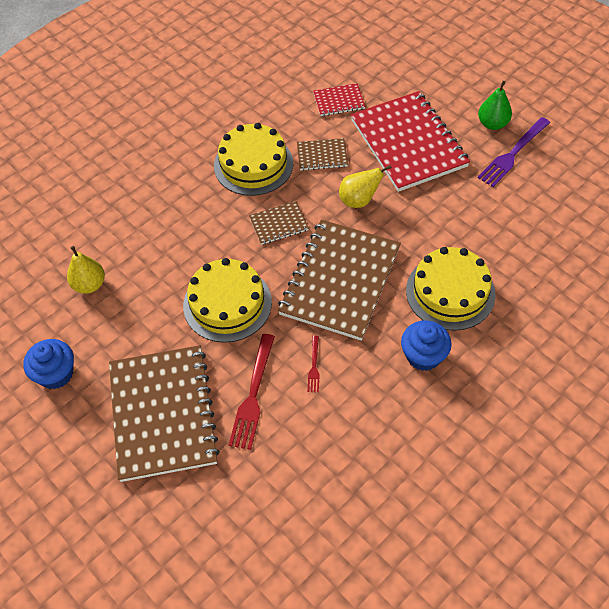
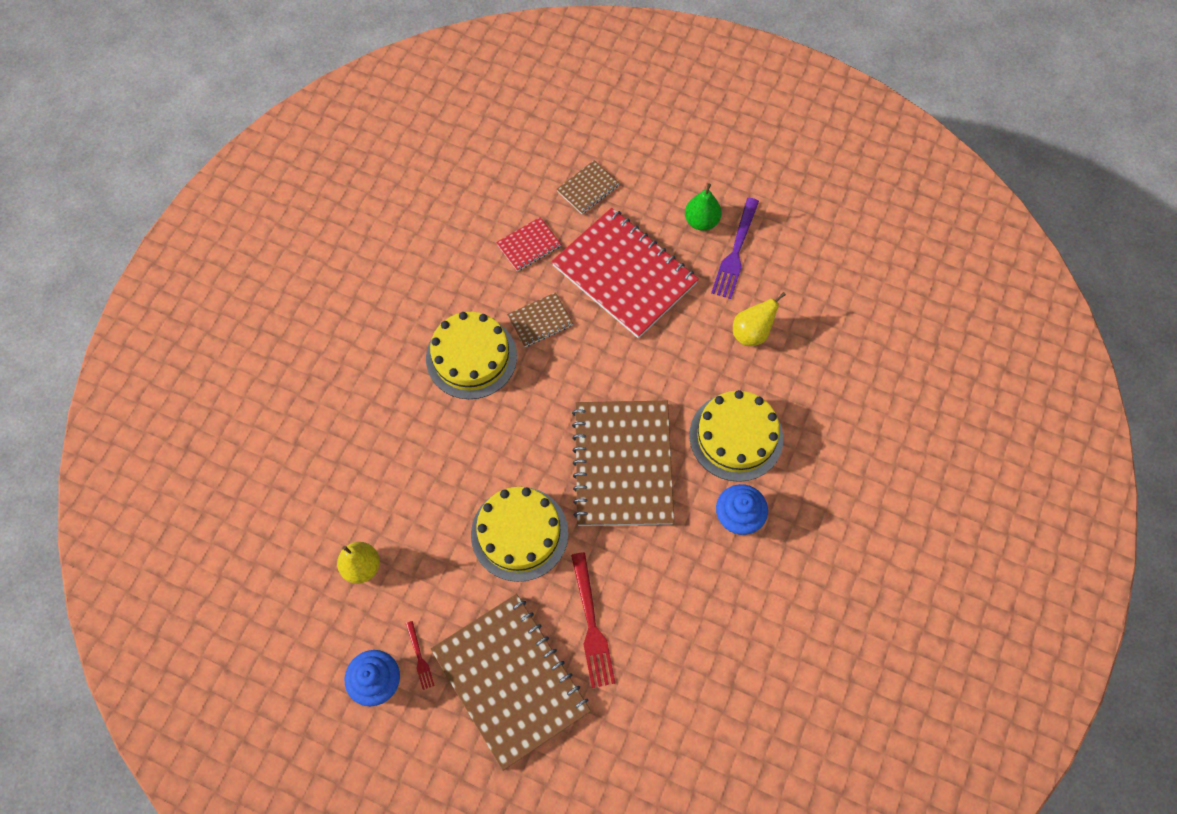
camera: 25 degrees left, 10 degrees up
brown notebook [249,201,309,245] -> brown notebook moved to [556,160,620,214]
red fork [308,336,320,392] -> red fork moved to [406,621,435,690]
yellow pear [339,165,392,208] -> yellow pear moved to [733,292,786,346]

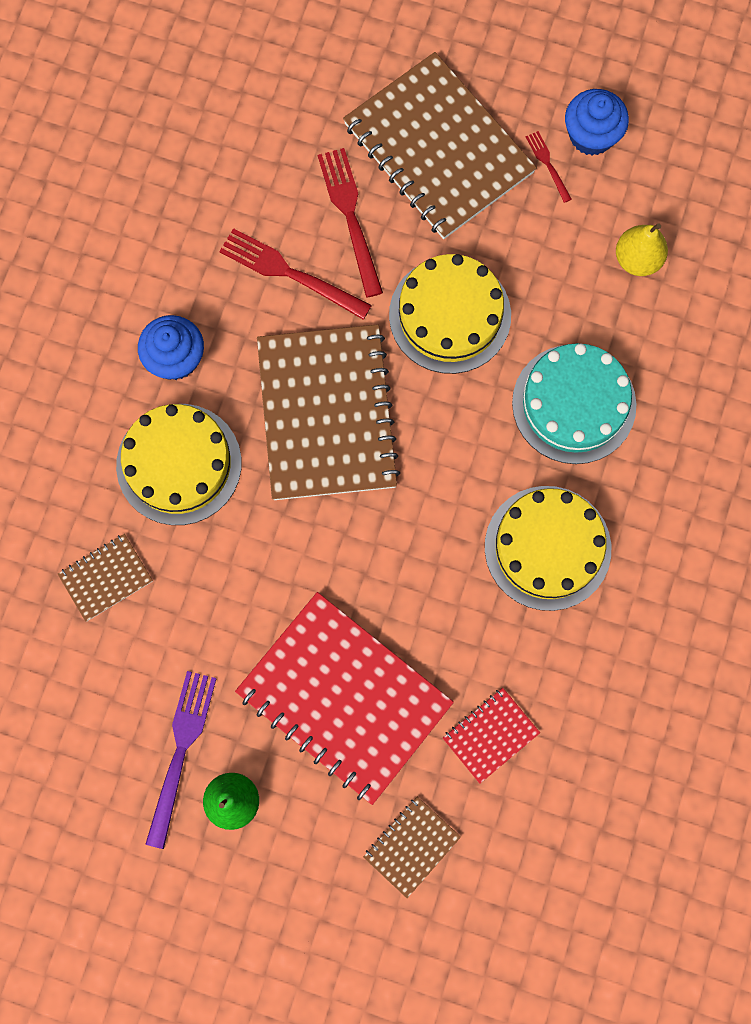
camera: 175 degrees right, 10 degrees up
brown notebook [507,292,573,347] -> brown notebook moved to [58,534,153,622]
yellow pear [733,292,786,346] -> none
none -> red fork [219,228,372,320]
none -> turquoise cake [512,343,636,464]

